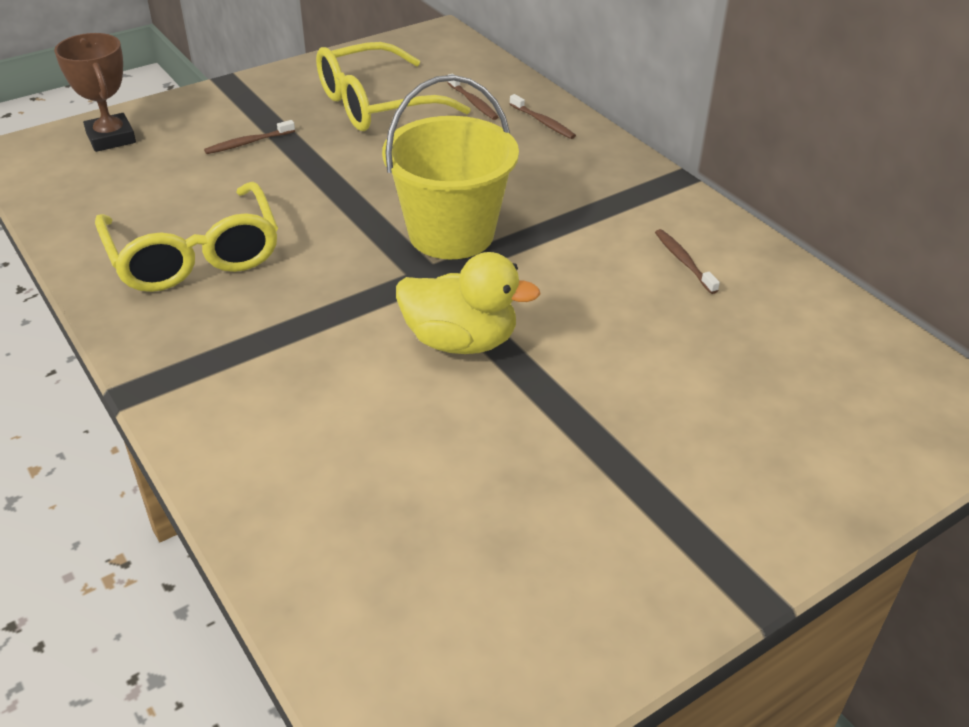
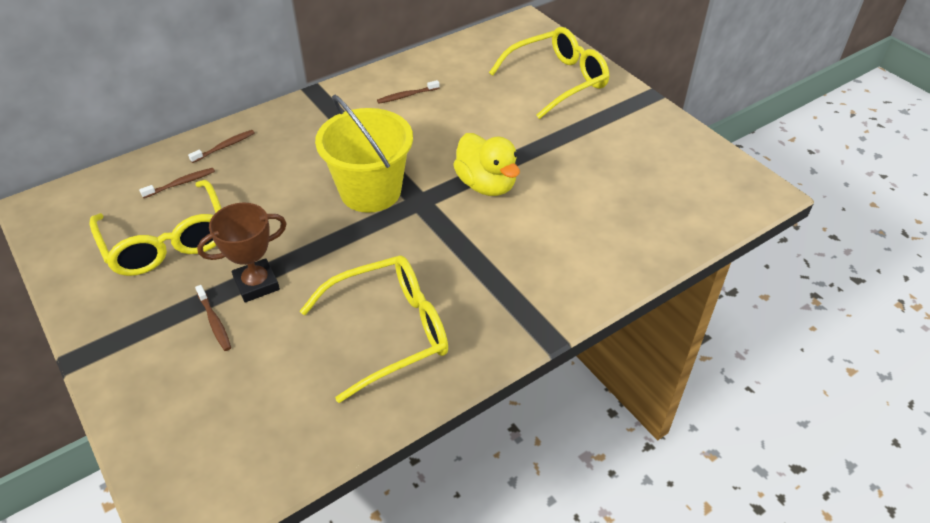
camera: 90 degrees left, 5 degrees up
brown trophy [54,33,136,152] -> brown trophy moved to [197,203,287,302]
yellow duck [396,252,540,354] -> yellow duck turned 135 degrees clockwise [453,133,520,196]
none -> yellow glasses [489,27,610,119]

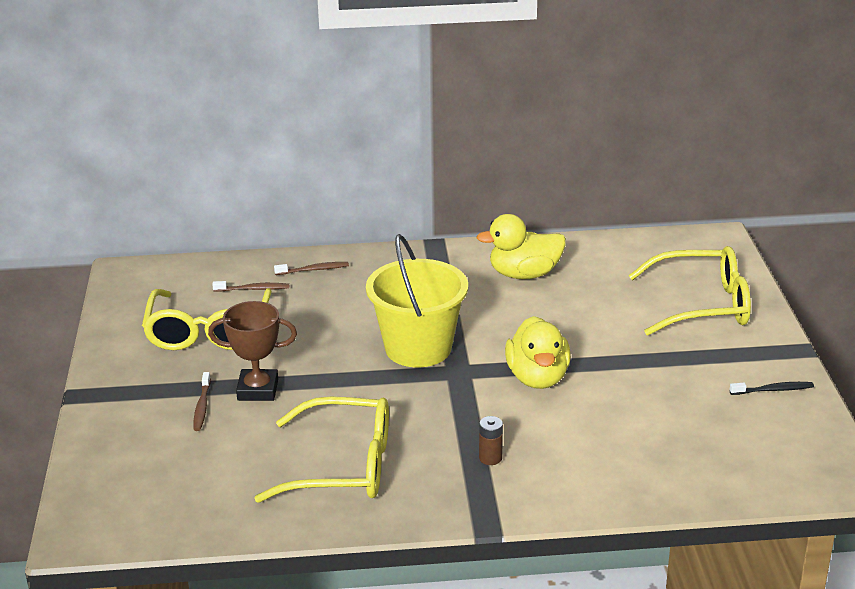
camera: 30 degrees right, 15 degrees down
brown toothbrush [377,80,440,104] -> yellow duck [477,214,566,279]
none -> brown battery [479,416,503,465]
none -> black toothbrush [730,382,814,395]

